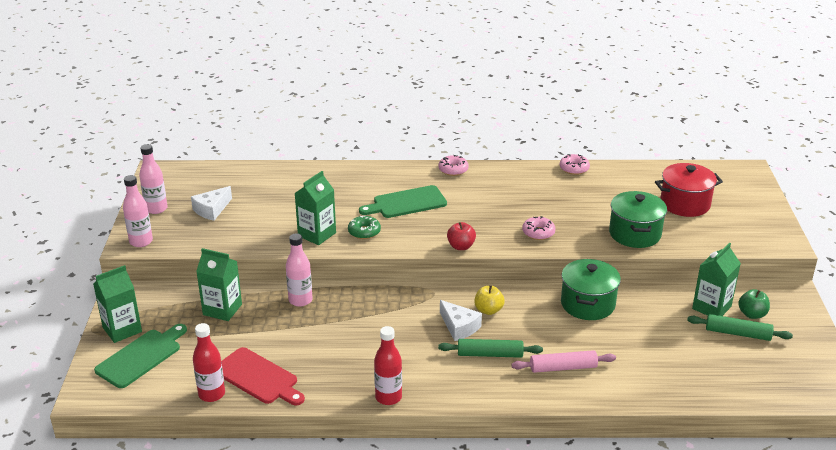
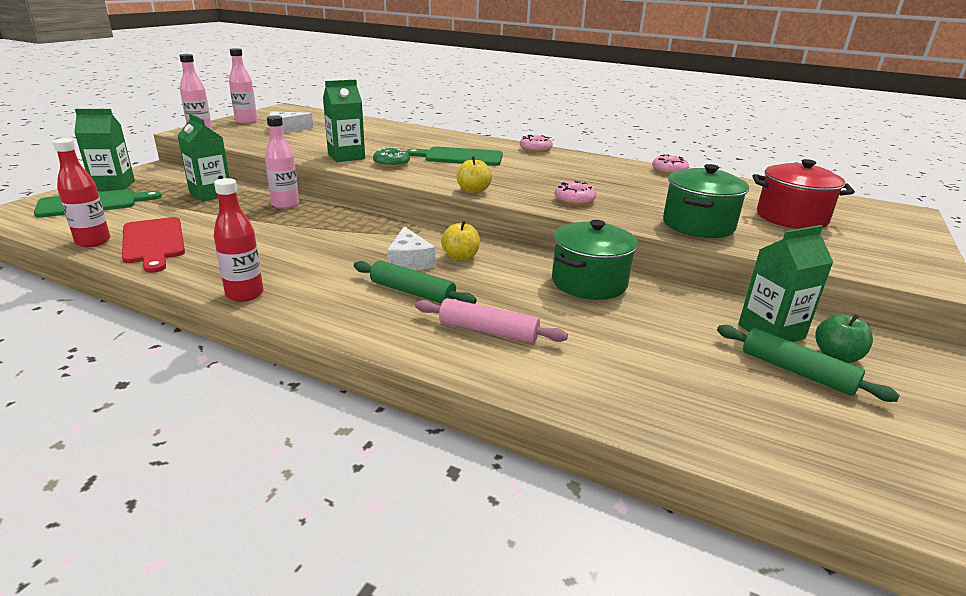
camera: 25 degrees right, 5 degrees down
red apple [447,222,476,250] -> yellow apple [457,156,492,194]

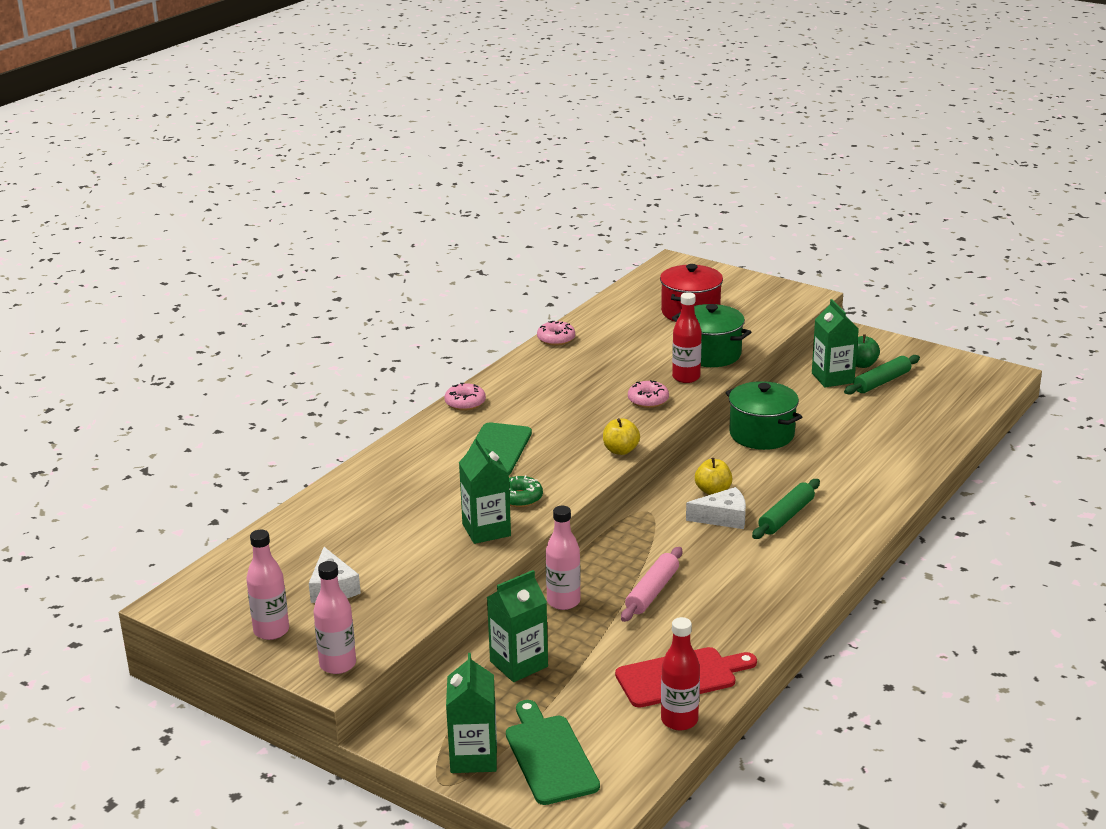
camera: 80 degrees left, 0 degrees up
red bottle [213,178,264,302] -> red bottle moved to [672,292,702,383]
pink rolling pin [415,298,568,343] -> pink rolling pin moved to [621,547,682,622]

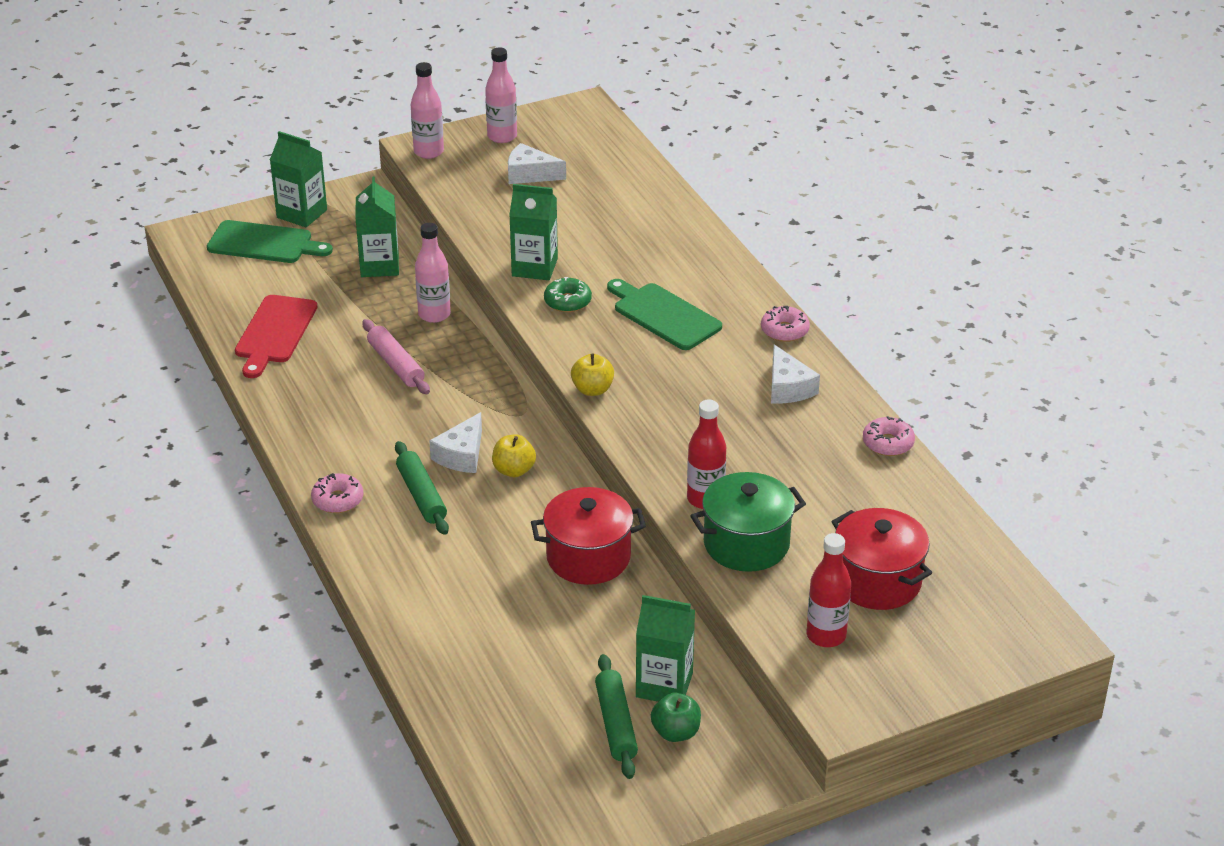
camera: 120 degrees right, 10 degrees up
pink donut [628,380,669,408] -> pink donut moved to [311,473,363,513]
red bottle [661,617,700,731] -> red bottle moved to [807,533,851,647]
green pot [725,381,802,450] -> red pot [531,487,646,585]
none -> white cheese [771,344,820,404]

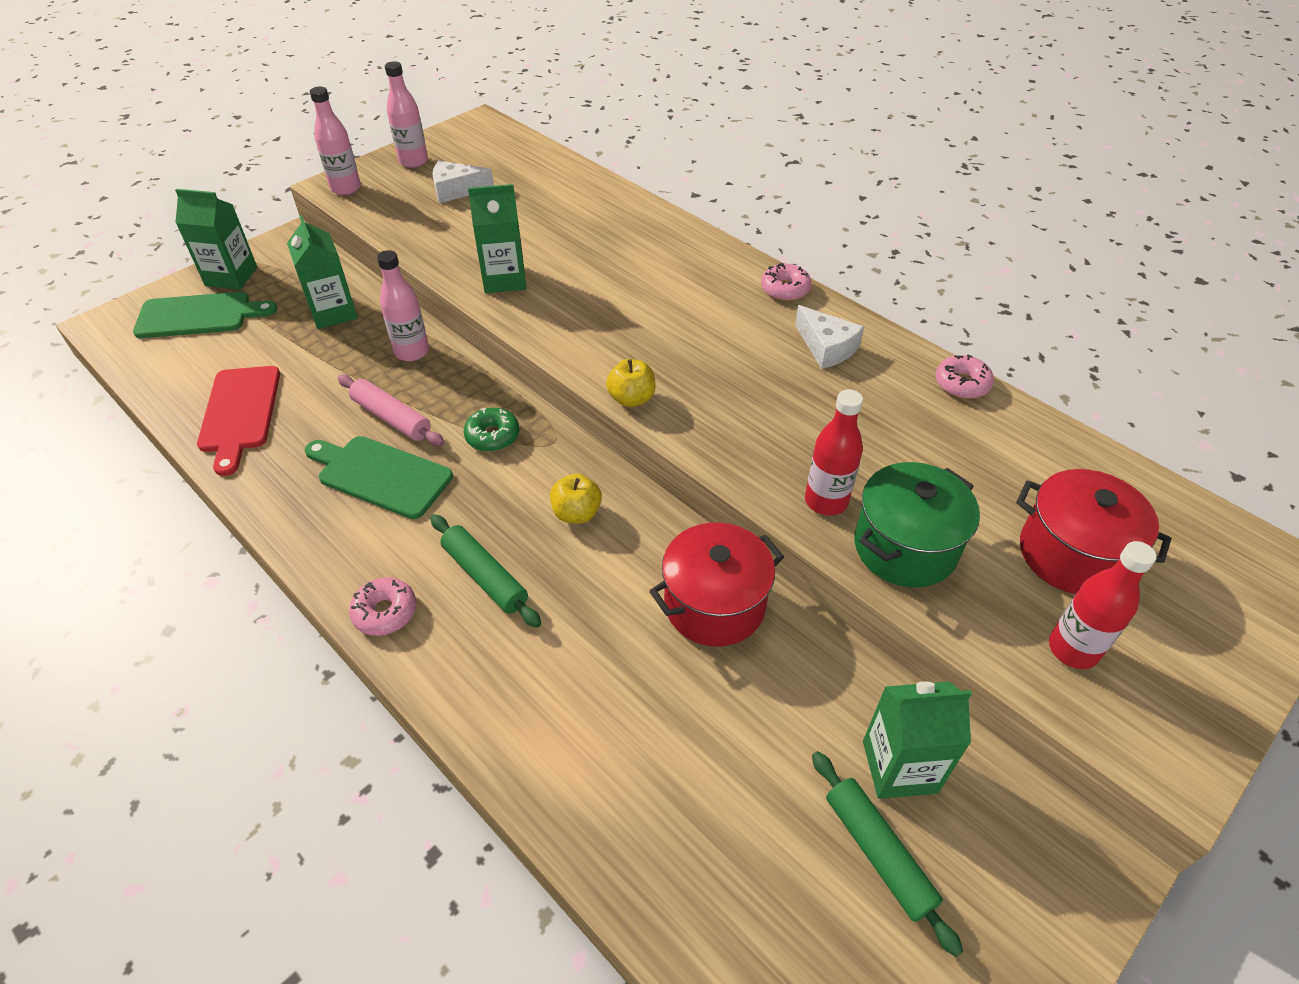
camera: 20 degrees left, 10 degrees up
white cheese [429,412,482,473] -> none
green donut [544,277,592,312] -> green donut moved to [464,408,519,452]
green cutting board [607,279,722,350] -> green cutting board moved to [305,436,453,519]
green apple [651,693,701,742] -> none

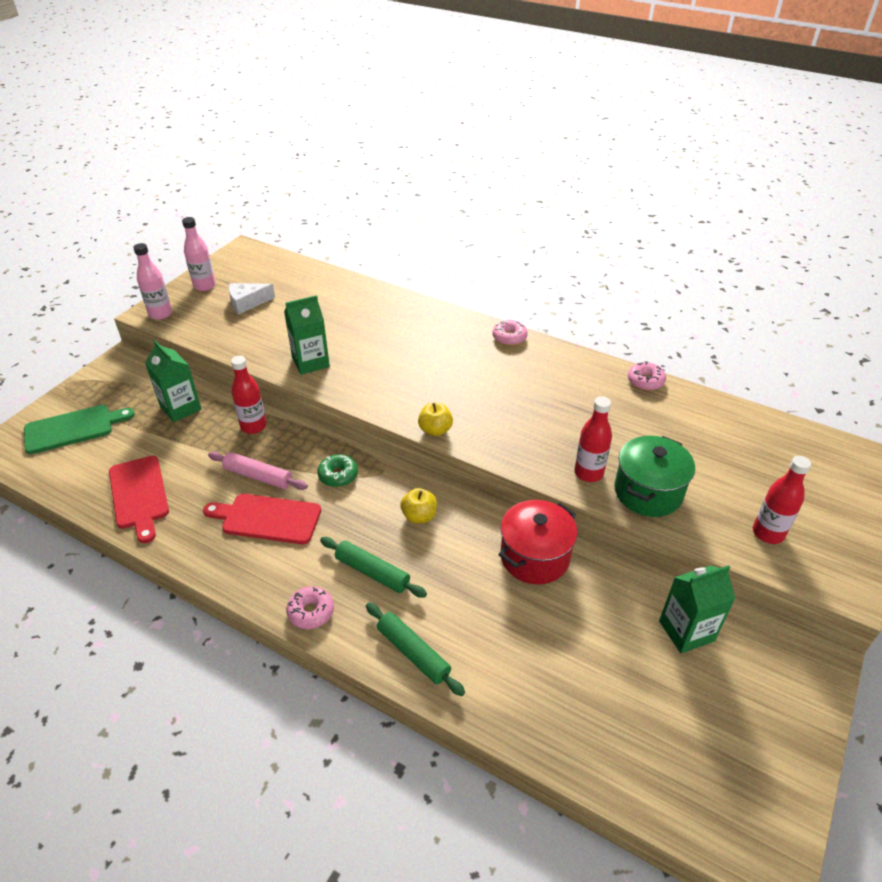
camera: 15 degrees left, 5 degrees down
green carton [175,189,257,290] -> none
green cutting board [305,436,453,519] -> red cutting board [203,494,321,544]
pink bottle [377,250,429,361] -> red bottle [231,356,267,434]
white cheese [795,305,864,369] -> none
green rolling pin [812,751,963,957] -> green rolling pin moved to [366,603,465,696]
red pot [1016,469,1171,594] -> none

